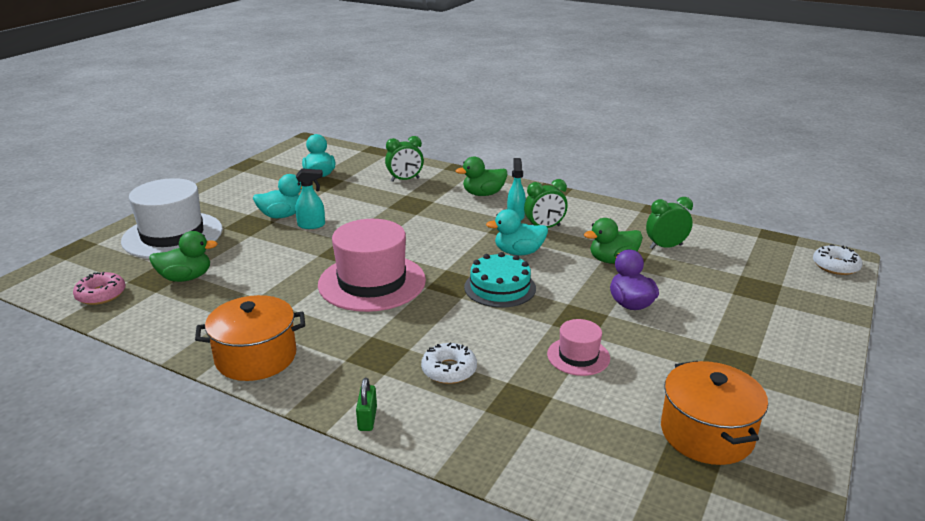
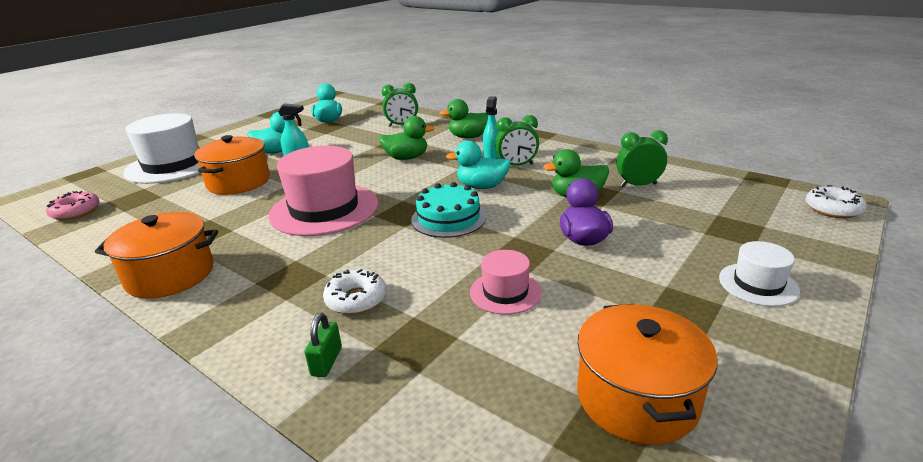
camera: 10 degrees right, 0 degrees up
green duck [149,231,218,282] -> green duck moved to [379,116,435,160]
green padlock [356,378,377,431] -> green padlock moved to [304,313,342,377]
none -> orange pot [194,135,270,195]
none -> white hat [719,241,800,306]

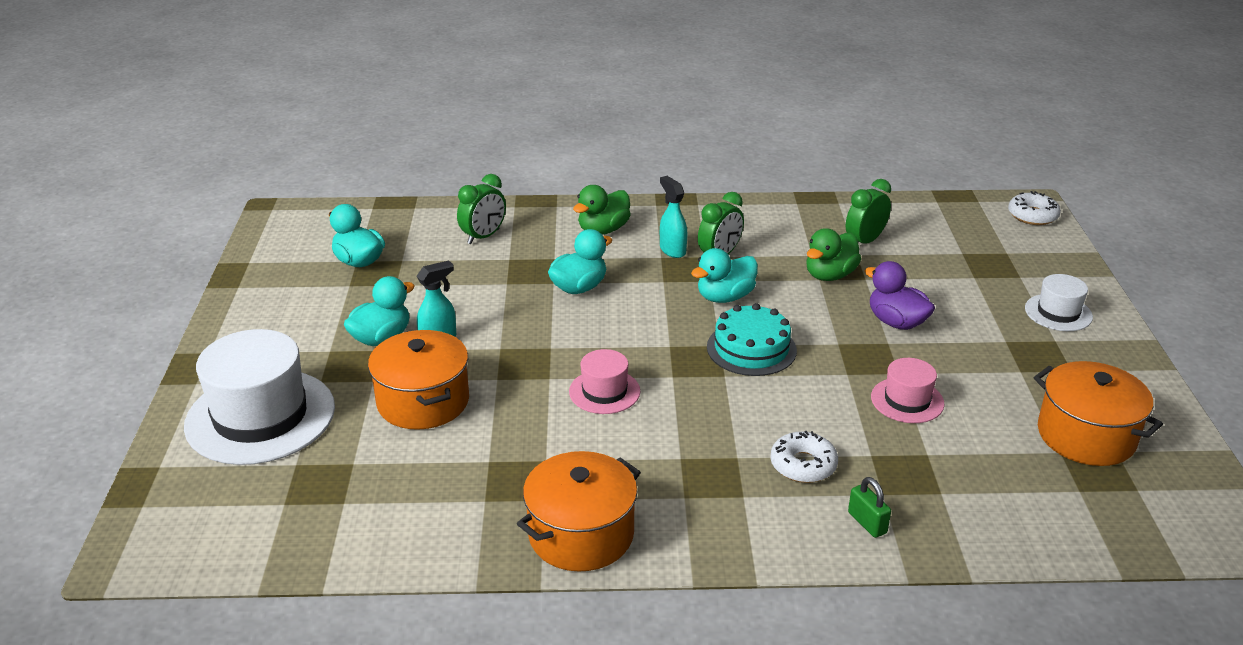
camera: 40 degrees left, 5 degrees up
pink donut [46,191,100,220] -> none
pink hat [268,146,378,236] -> pink hat [569,349,640,414], size x0.50
green duck [379,116,435,160] -> turquoise duck [548,229,612,294]

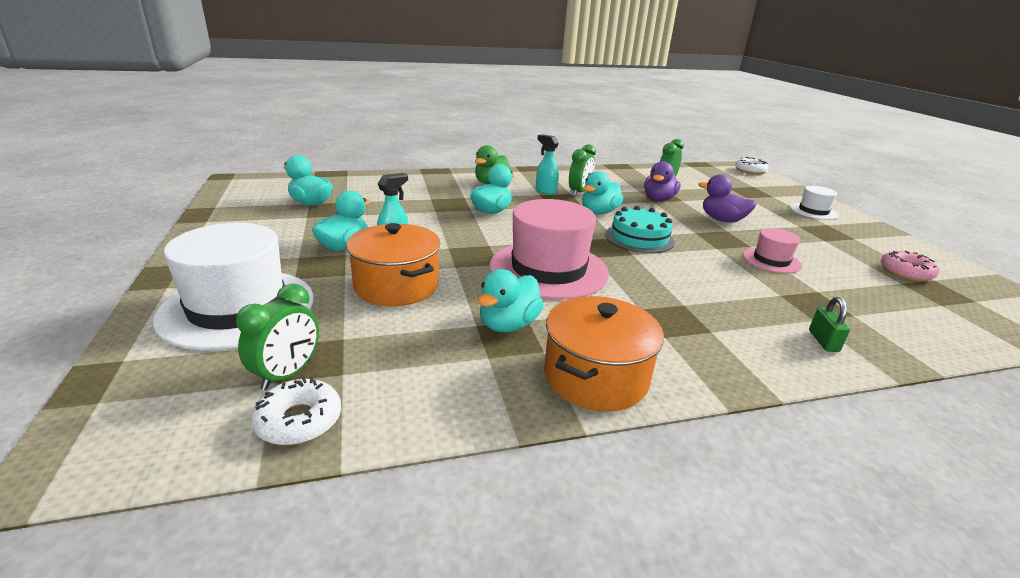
camera: 15 degrees left, 5 degrees down
green clock [457,174,506,244] -> green clock moved to [236,284,319,390]
pink hat [569,349,640,414] -> pink hat [489,199,609,300], size x1.99
white donut [770,431,838,483] -> white donut moved to [251,377,341,445]
green duck [806,228,861,281] -> purple duck [644,161,681,201]
green padlock [848,477,891,538] -> green padlock turned 45 degrees clockwise [809,297,850,352]
orange pot [1034,361,1163,466] -> pink donut [881,251,939,281]
none -> turquoise duck [478,269,544,332]

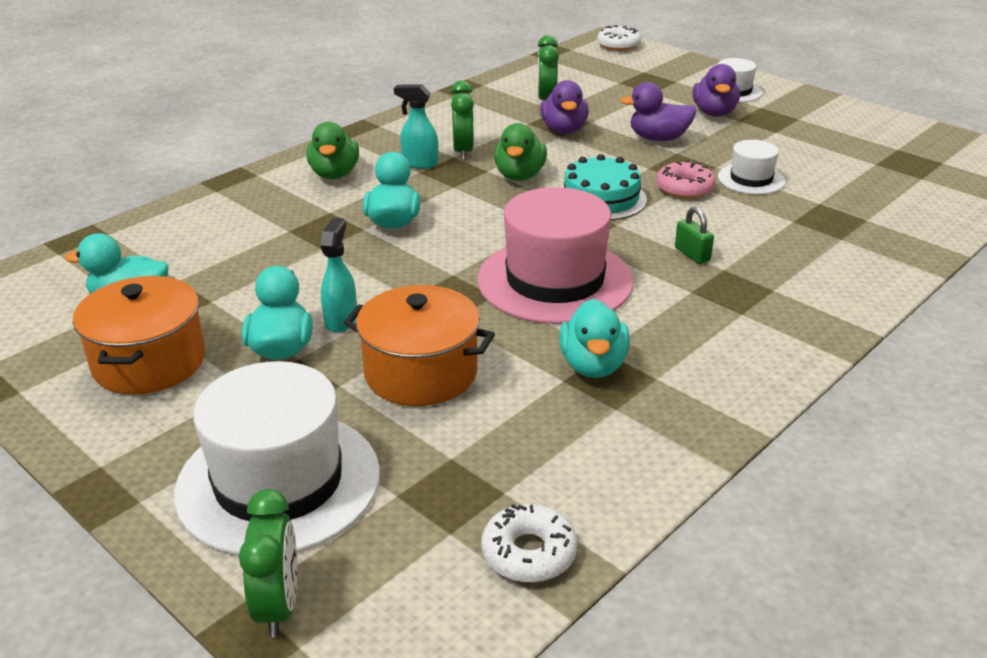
camera: 30 degrees left, 5 degrees up
green clock [236,284,319,390] -> green clock moved to [239,489,297,637]
orange pot [544,296,664,411] -> orange pot moved to [73,276,206,394]
turquoise duck [582,171,623,214] -> green duck [494,123,547,181]
pink hat [743,228,802,273] -> white hat [718,140,786,195]
green padlock [809,297,850,352] -> green padlock moved to [675,207,714,264]
pink donut [881,251,939,281] -> pink donut moved to [656,160,716,199]
none -> purple duck [693,64,740,117]

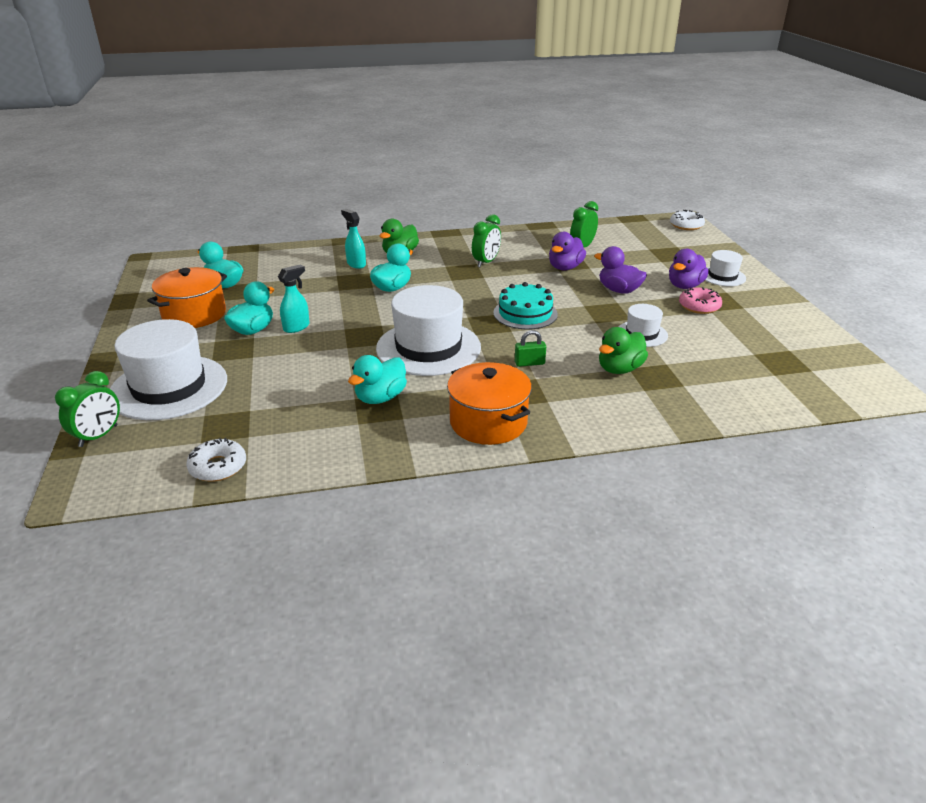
camera: 35 degrees right, 0 degrees up
orange pot [344,285,495,406] -> orange pot moved to [447,362,532,445]
turquoise spray bottle [394,84,439,169] -> turquoise spray bottle moved to [341,209,366,269]
pink hat [477,187,634,324] -> white hat [376,285,481,376]
green duck [494,123,547,181] -> green duck moved to [599,327,648,374]
pink donut [656,160,716,199] -> pink donut moved to [679,287,722,314]
green padlock [675,207,714,264] -> green padlock turned 75 degrees clockwise [515,330,546,367]

